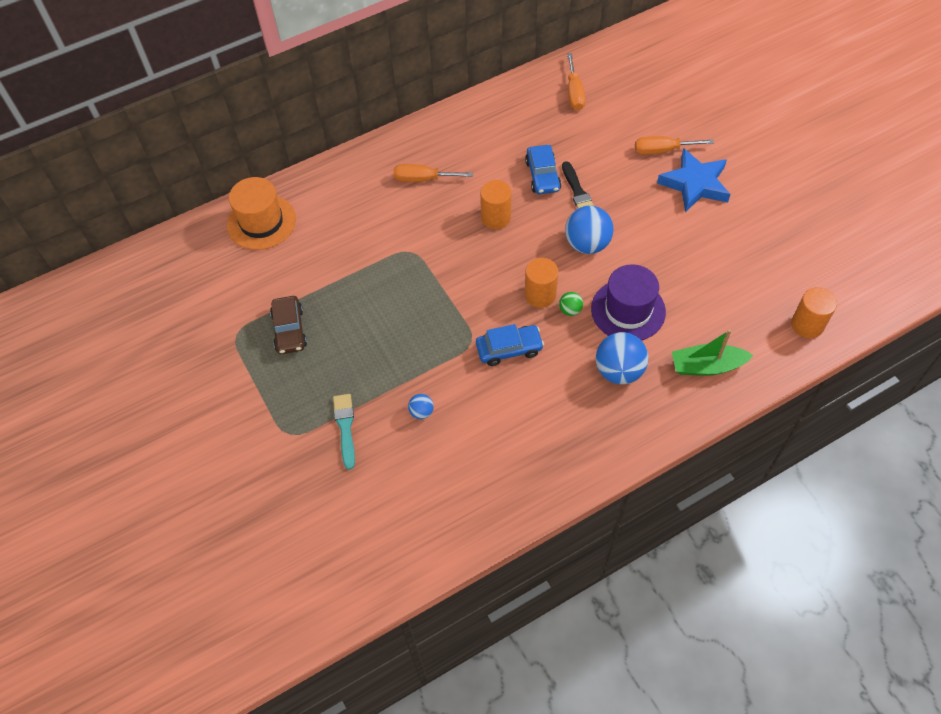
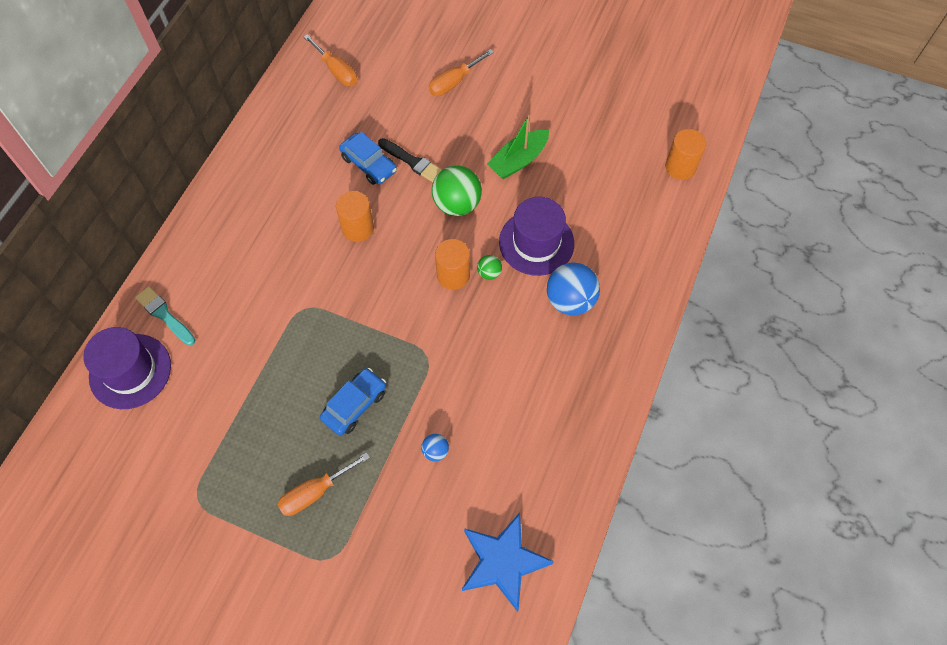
camera: 40 degrees left, 5 degrees up
orange hat [227,177,296,250] -> purple hat [83,327,171,409]
brown car [270,296,307,354] -> none
turquoise brush [333,394,355,470] -> turquoise brush moved to [135,287,195,346]
orange screwdriver [393,164,473,182] -> orange screwdriver moved to [277,452,370,516]
blue car [476,324,544,366] -> blue car moved to [320,368,386,436]
blue ball [565,206,613,254] -> green ball [432,165,482,216]
blue star [657,148,731,212] -> blue star moved to [462,513,554,612]
green boat [672,329,753,376] -> green boat moved to [487,115,549,179]

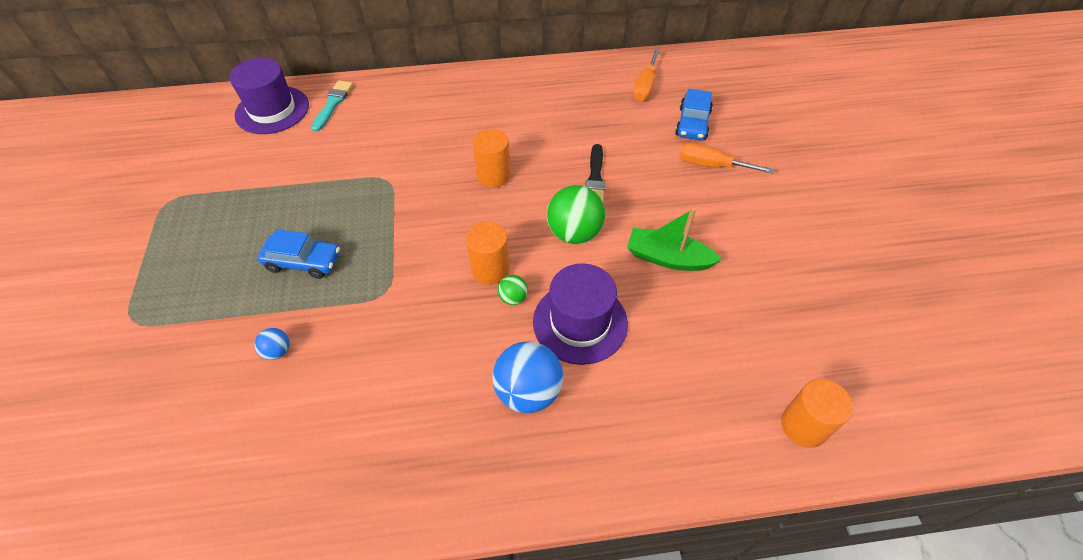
camera: 60 degrees right, 10 degrees down
orange screwdriver [277,452,370,516] -> none
blue car [339,132,397,185] -> blue car moved to [675,89,713,141]
blue star [462,513,554,612] -> none

